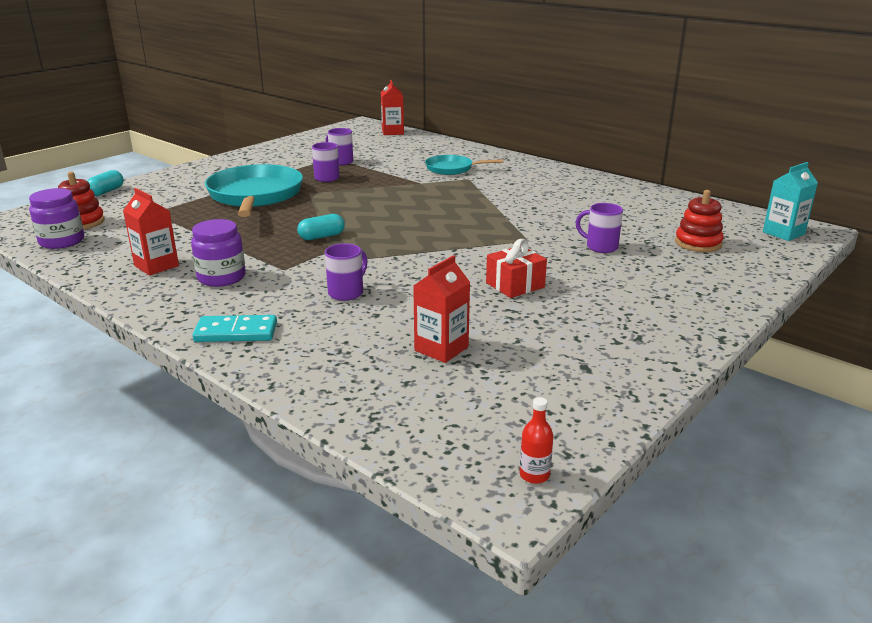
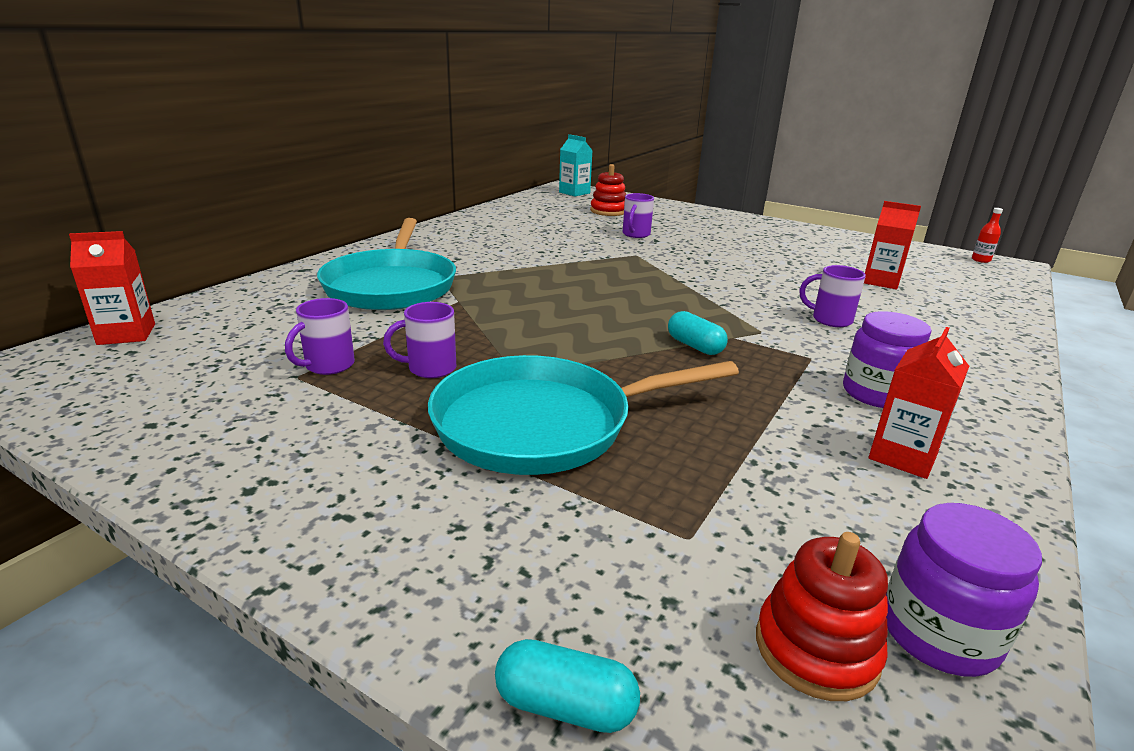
camera: 100 degrees left, 0 degrees up
turquoise domino [192,315,277,342] -> none
turquoise pan [425,155,503,175] -> turquoise pan [317,218,456,310], size x1.85
red gift [486,239,547,298] -> none

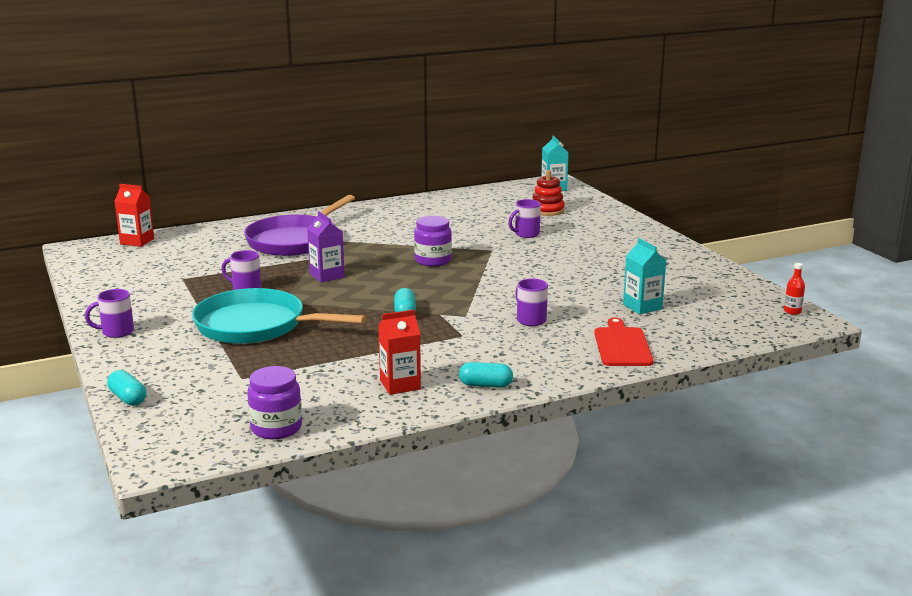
camera: 35 degrees right, 5 degrees down
purple mug [285,298,355,375] -> purple mug moved to [85,289,134,338]
turquoise pan [317,218,456,310] -> purple pan [244,195,355,256]
red stacking toy [756,532,888,701] -> none
purple jar [843,311,932,408] -> purple jar moved to [414,216,452,267]
red carton [864,201,921,289] -> turquoise carton [623,238,666,314]
none -> purple carton [307,211,345,282]
none -> turquoise capsule [459,362,513,388]
none -> red cutting board [594,317,653,366]

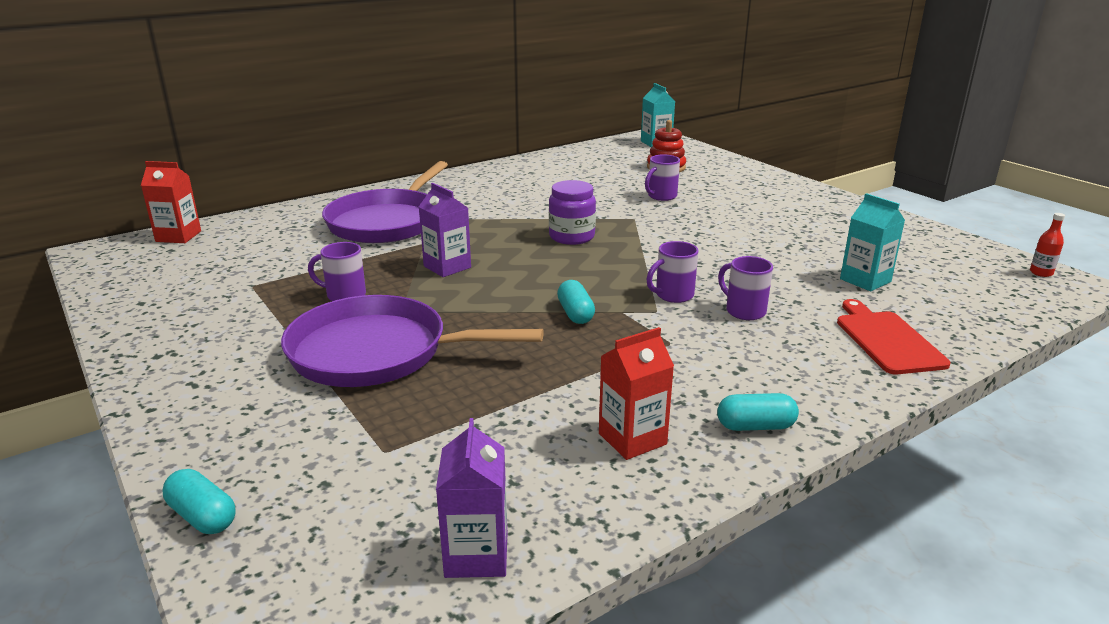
camera: 10 degrees left, 5 degrees up
purple mug [85,289,134,338] -> purple mug moved to [646,241,699,303]
turquoise pan [192,288,366,344] -> purple pan [281,295,544,387]
purple jar [247,366,302,439] -> purple carton [436,418,507,578]

